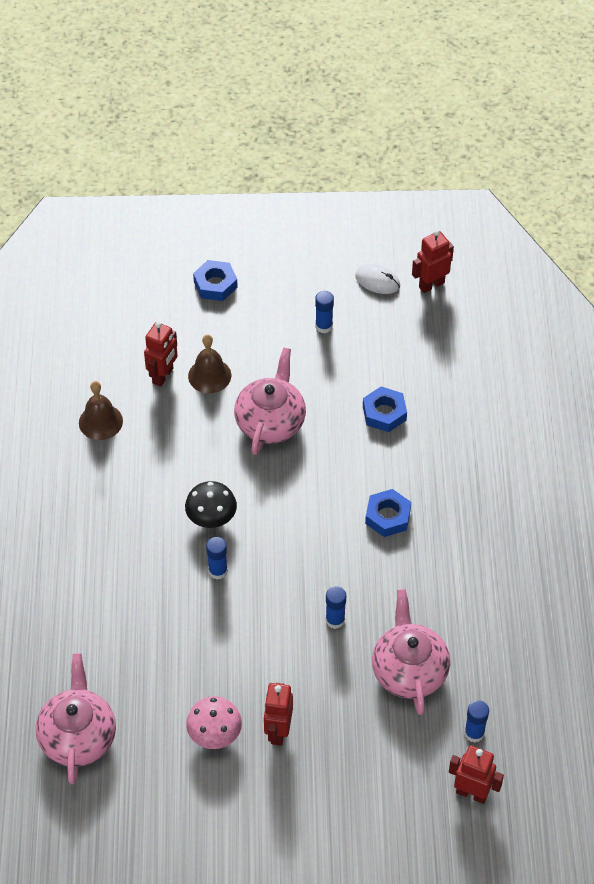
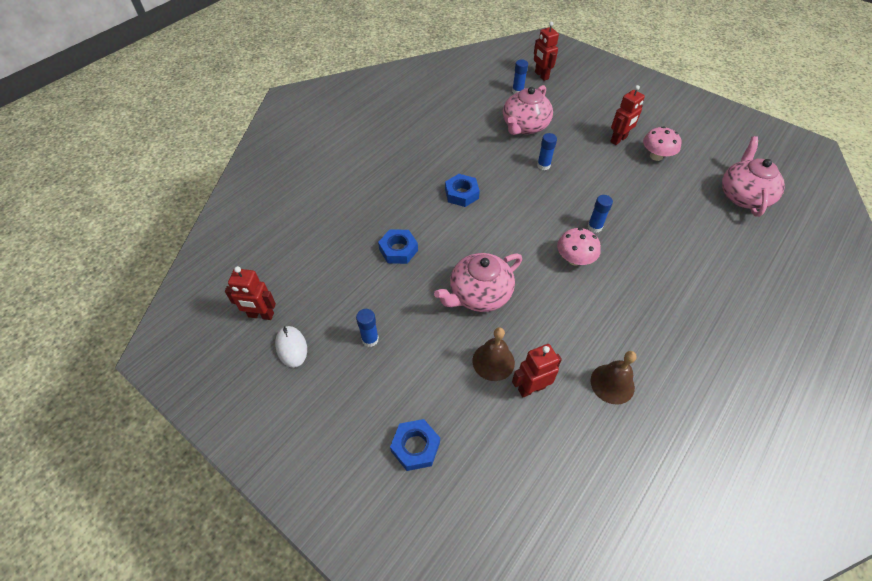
camera: 140 degrees left, 0 degrees up
pink teapot [36,653,116,784] -> pink teapot turned 150 degrees clockwise [722,136,785,217]
black mushroom [185,481,237,528] -> pink mushroom [557,228,601,265]

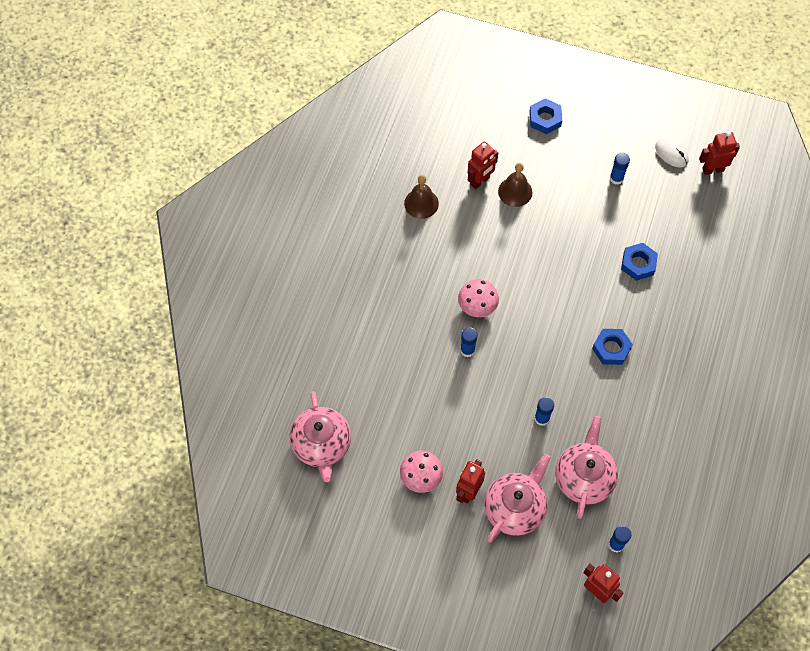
camera: 160 degrees right, 10 degrees up
pink teapot [434,253,522,312] -> pink teapot moved to [484,454,551,543]

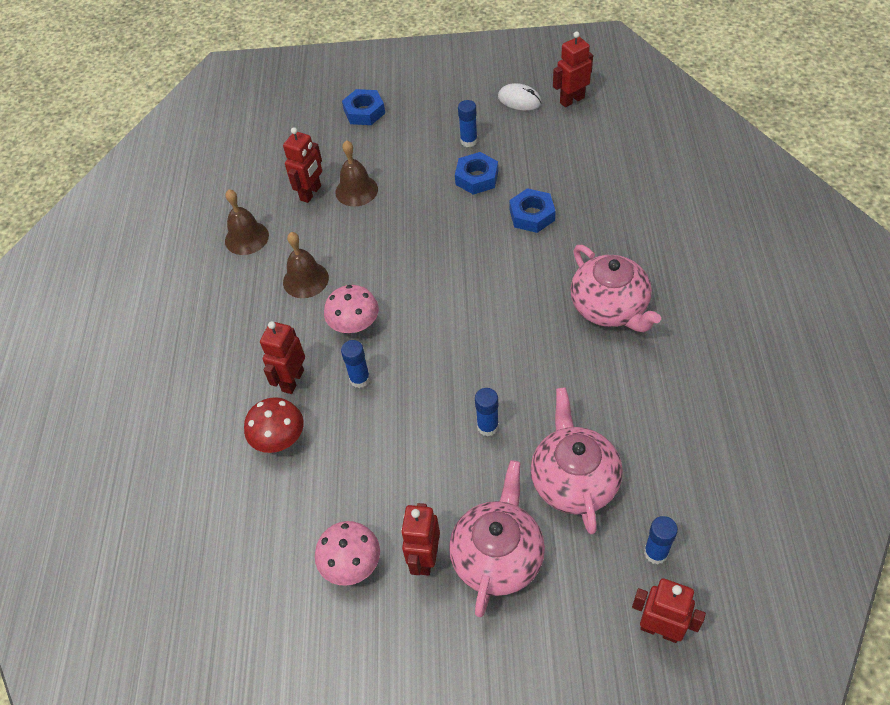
camera: 15 degrees left, 10 degrees down
pink teapot [290,391,351,482] -> pink teapot moved to [570,245,661,332]
blue nut [592,329,633,365] -> blue nut moved to [455,152,498,195]
none -> red mushroom [244,397,304,453]
none -> red robot [260,321,305,394]
none -> brown bell [283,232,329,298]

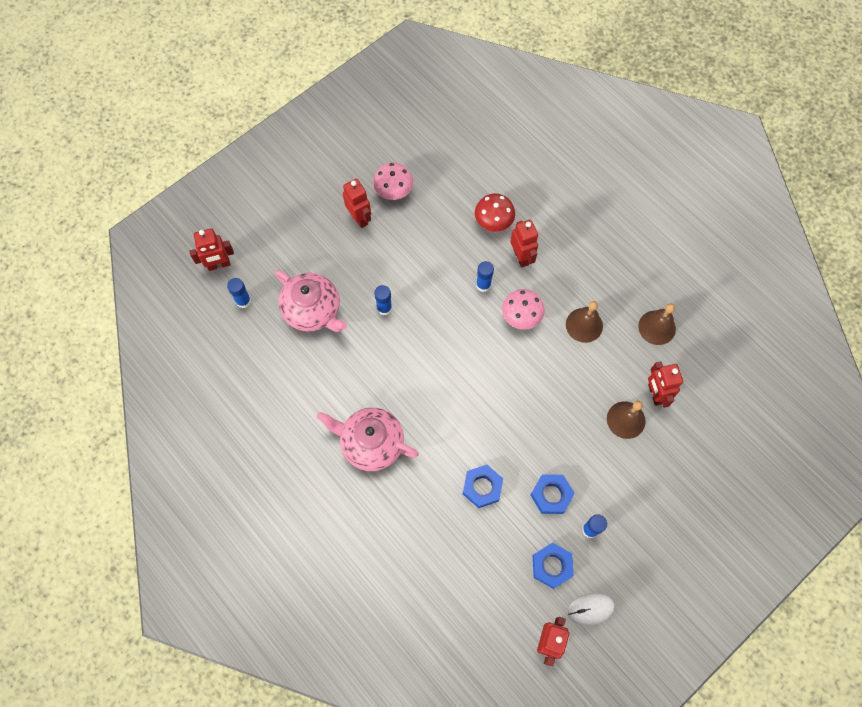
camera: 135 degrees right, 15 degrees up
blue nut [342,89,385,125] -> blue nut moved to [533,543,574,589]
pink teapot [449,460,545,617] -> none

